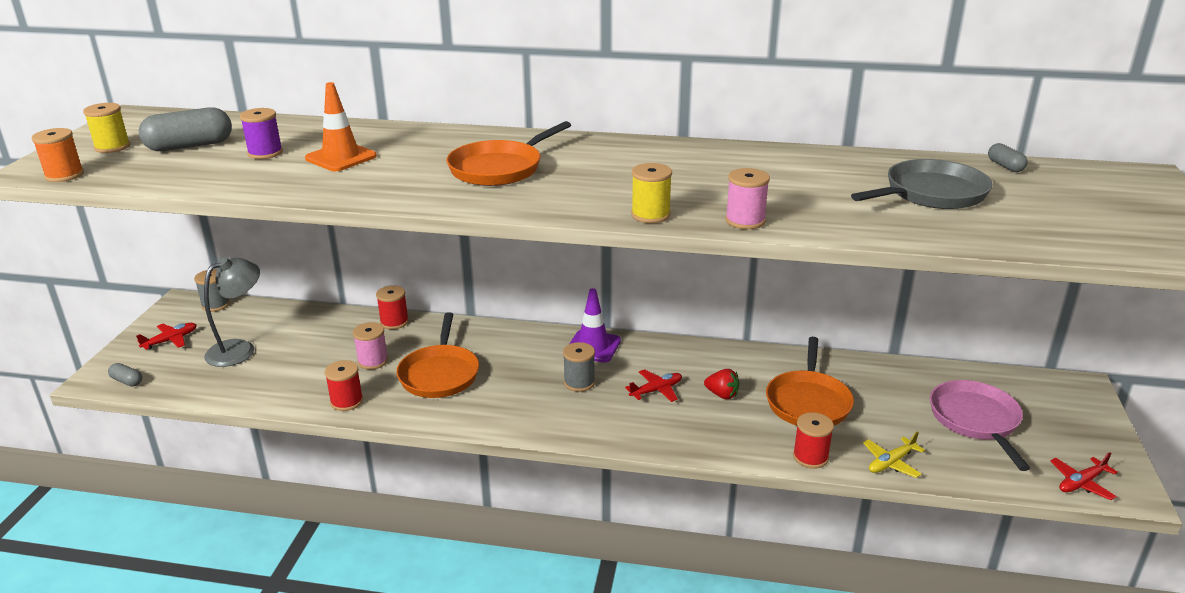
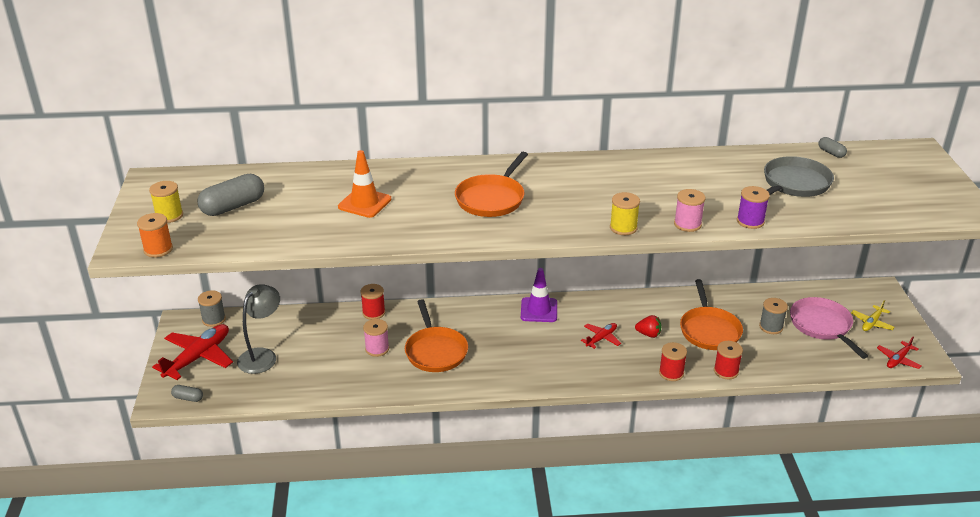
camera: 15 degrees left, 5 degrees up
red plane [136,323,197,350] -> red plane [152,324,233,380], size x1.87
purple spool [240,108,283,159] -> purple spool moved to [737,186,770,229]
red spool [324,360,363,411] -> red spool moved to [659,342,687,381]
grey spool [563,342,595,392] -> grey spool moved to [759,298,788,334]
yellow plane [863,431,925,478] -> yellow plane moved to [851,300,895,331]

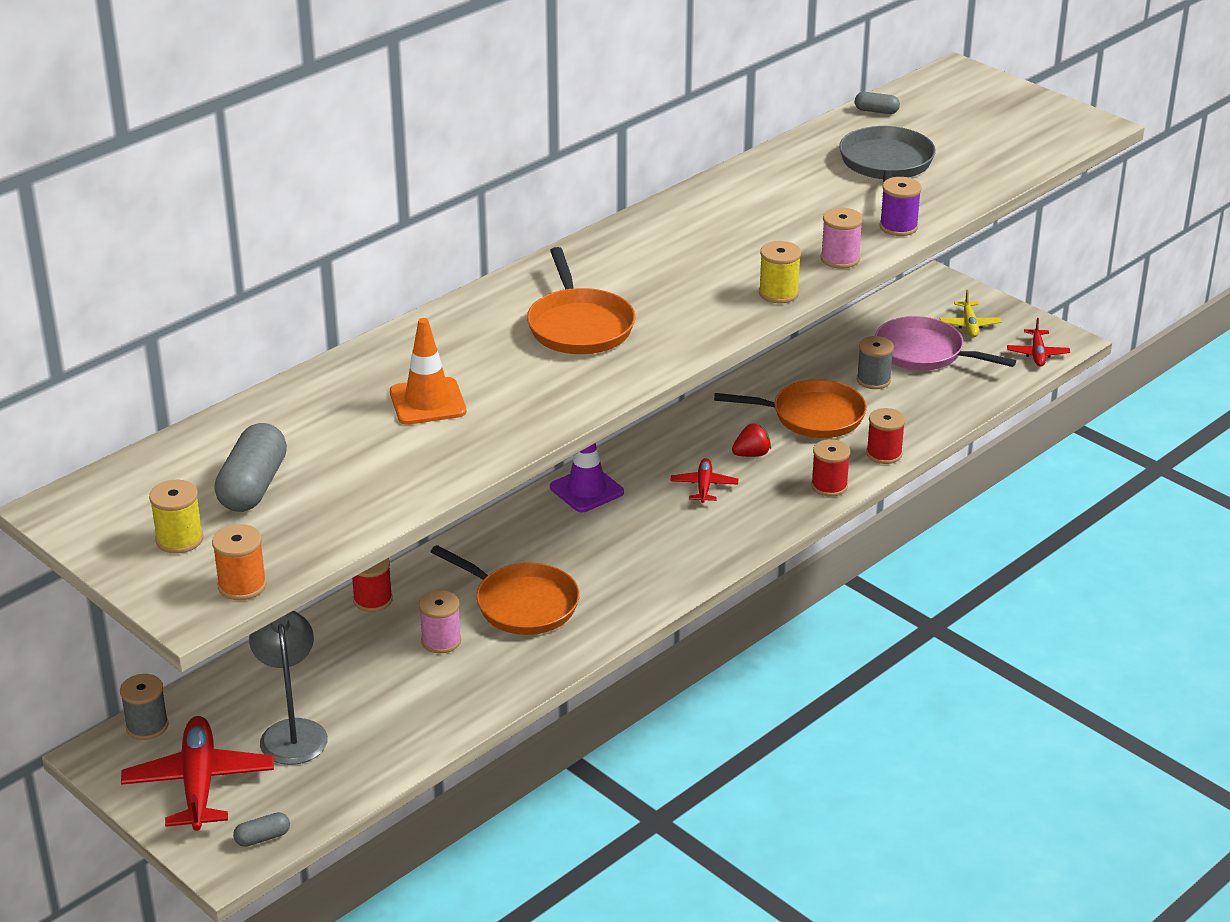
camera: 40 degrees left, 0 degrees up
orange pan [680,279,743,350] -> orange pan turned 45 degrees counterclockwise [714,379,867,438]

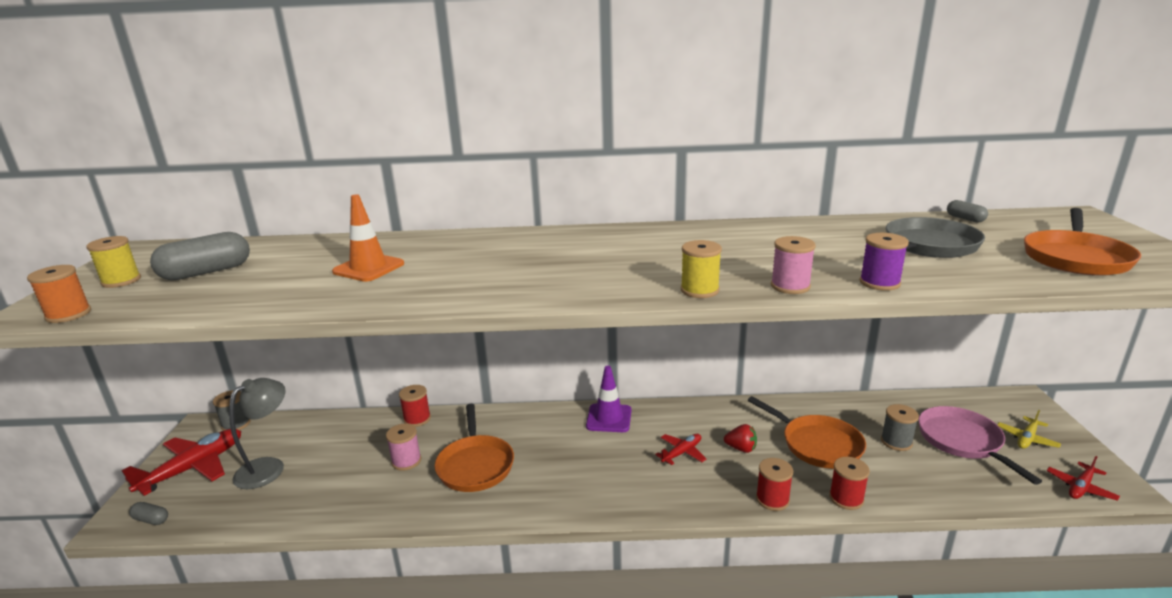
camera: 45 degrees right, 10 degrees down
orange pan [527,247,636,354] -> orange pan moved to [1024,208,1141,276]

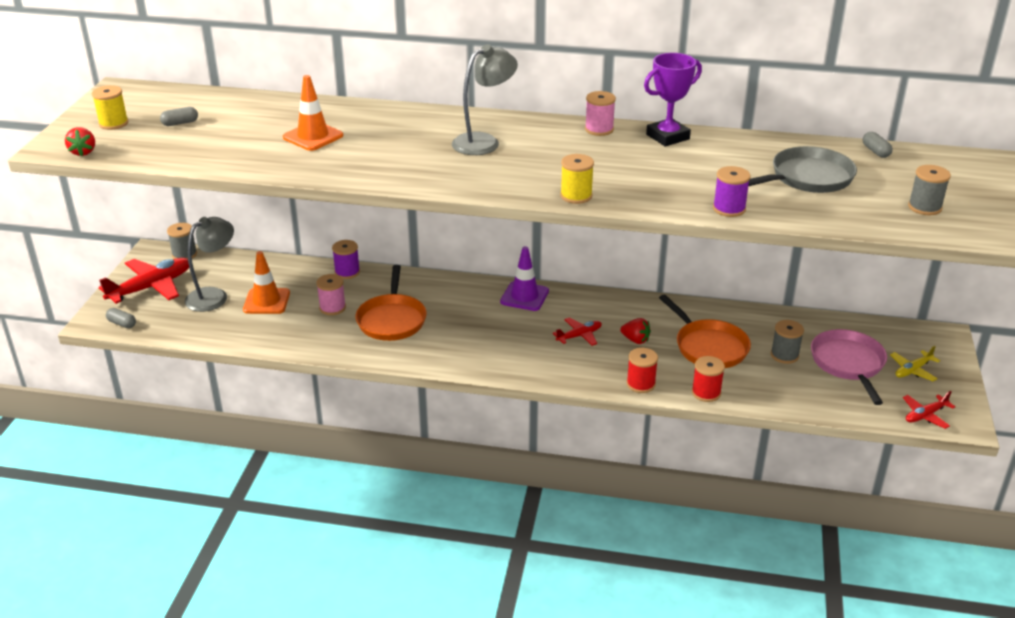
camera: 10 degrees right, 10 degrees up
orange spool [27,265,91,323] -> red strawberry [65,127,95,156]
grey capsule [150,232,250,280] -> grey capsule [160,107,198,126], size x0.50
red spool [399,385,431,427] -> purple spool [332,240,360,279]
pink spool [771,236,816,294] -> pink spool moved to [585,91,616,136]
orange pan [1024,208,1141,276] -> grey spool [908,165,951,215]
none -> orange traffic cone [243,251,290,314]
none -> grey lamp [452,44,518,155]
none -> purple trophy [644,53,702,147]

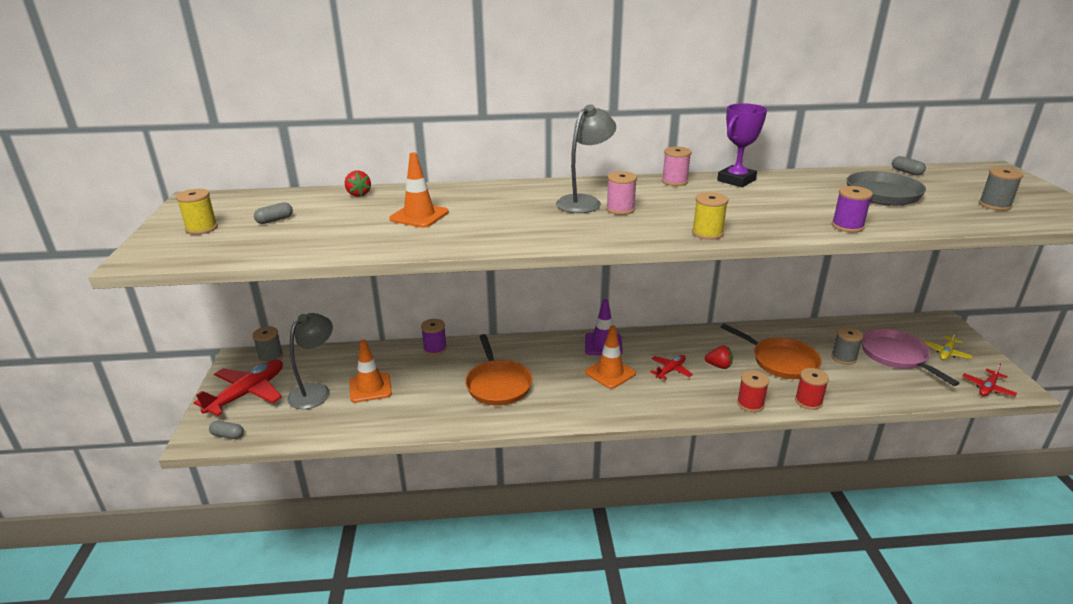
camera: 15 degrees left, 5 degrees down
red strawberry [65,127,95,156] -> red strawberry moved to [345,171,371,197]
pink spool [316,274,346,315] -> pink spool moved to [606,171,637,215]
none -> orange traffic cone [585,325,636,389]

